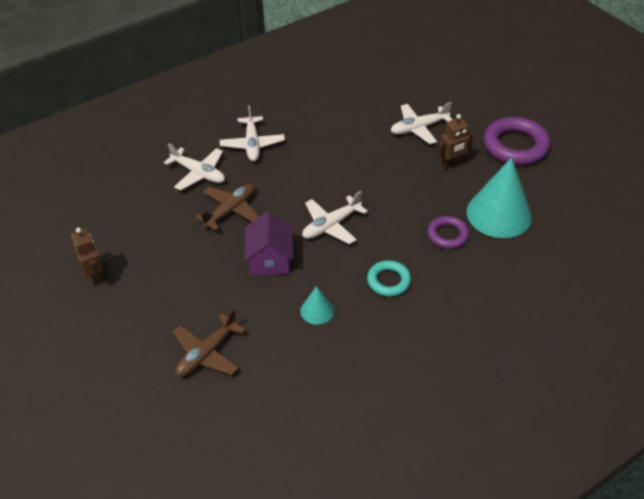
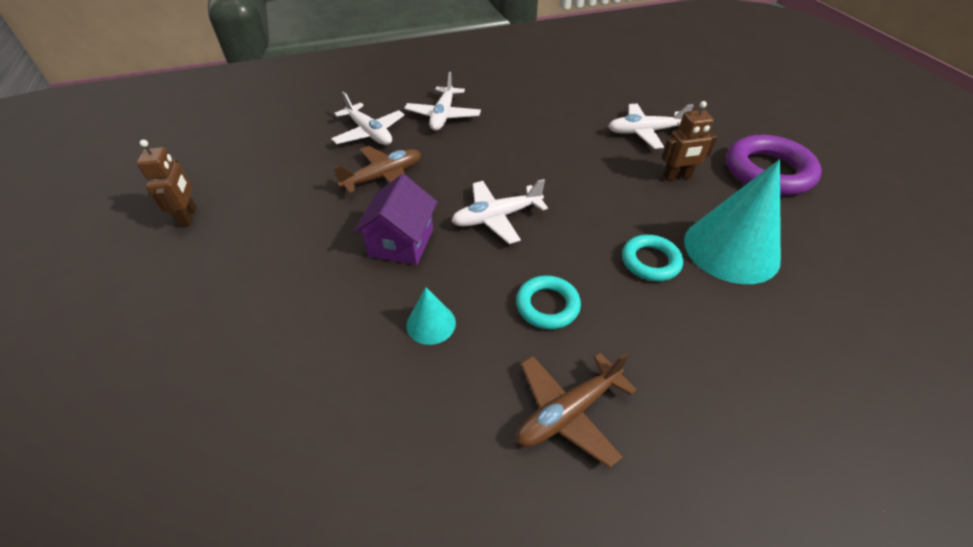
camera: 15 degrees right, 0 degrees up
brown plane [173,309,246,377] -> brown plane moved to [516,353,637,468]
purple ring [427,216,469,249] -> turquoise ring [622,235,683,281]

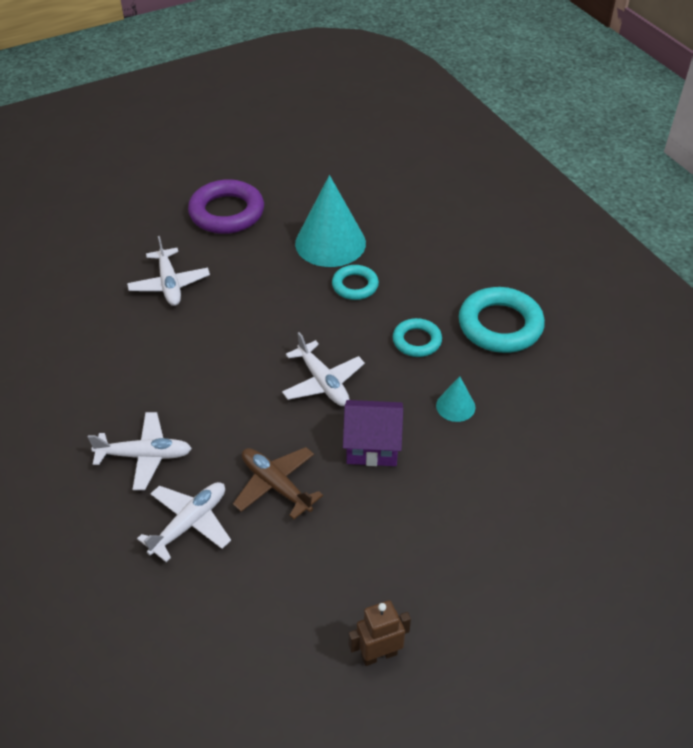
camera: 100 degrees left, 0 degrees up
brown plane [516,353,637,468] -> turquoise ring [459,287,545,353]
brown robot [662,101,717,181] -> none

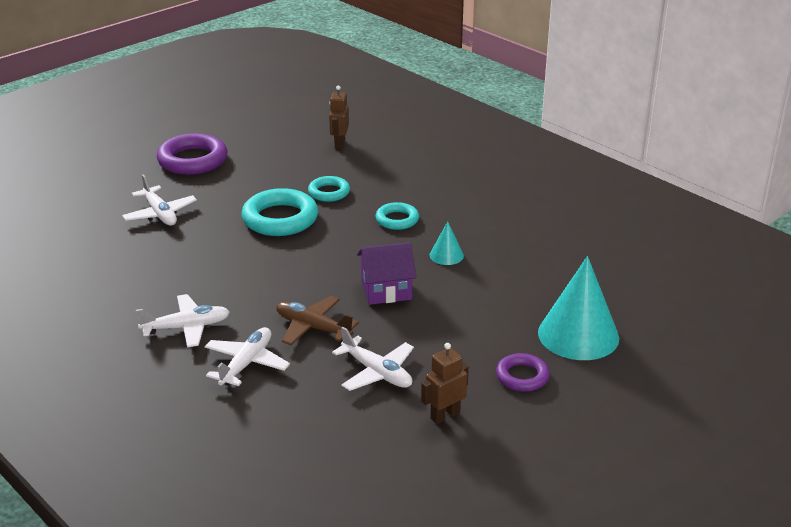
camera: 15 degrees left, 15 degrees down
white plane [282,332,365,406] -> white plane moved to [332,327,414,391]
turquoise cone [295,175,366,267] -> turquoise cone moved to [538,256,619,360]
turquoise ring [459,287,545,353] -> turquoise ring moved to [242,188,318,236]
none -> brown robot [329,85,349,149]
none -> purple ring [496,353,550,392]

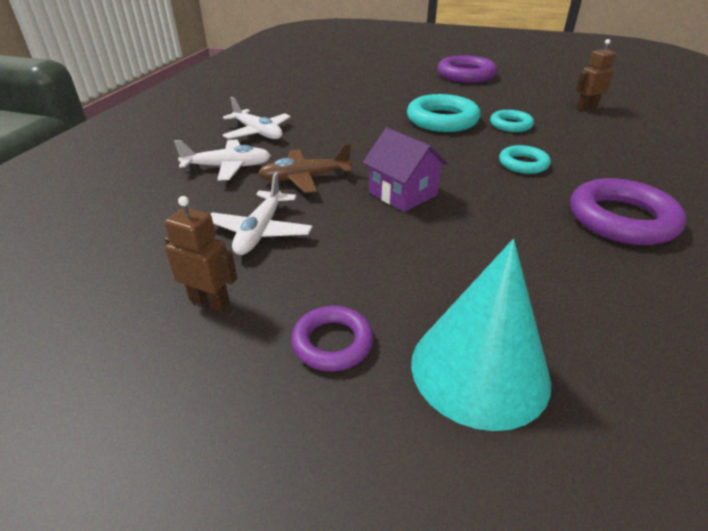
camera: 60 degrees right, 5 degrees up
white plane [122,175,197,226] -> none
brown plane [276,296,359,345] -> brown plane turned 105 degrees counterclockwise [258,143,352,193]
turquoise cone [429,221,464,265] -> none
none -> purple ring [570,178,686,245]

